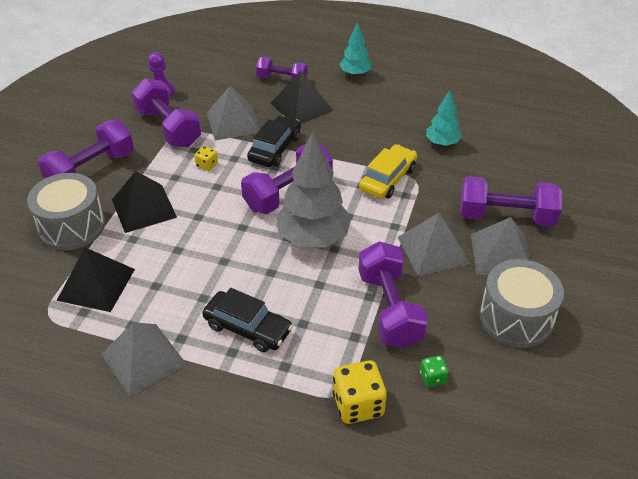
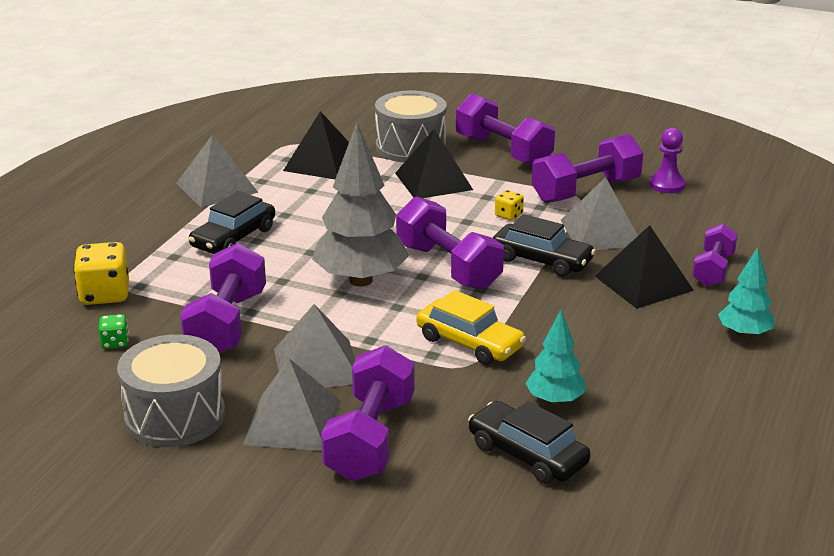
camera: 95 degrees right, 15 degrees down
purple dumbbell [358,241,428,348] -> purple dumbbell turned 75 degrees counterclockwise [180,243,266,353]
none -> black car [468,401,591,484]

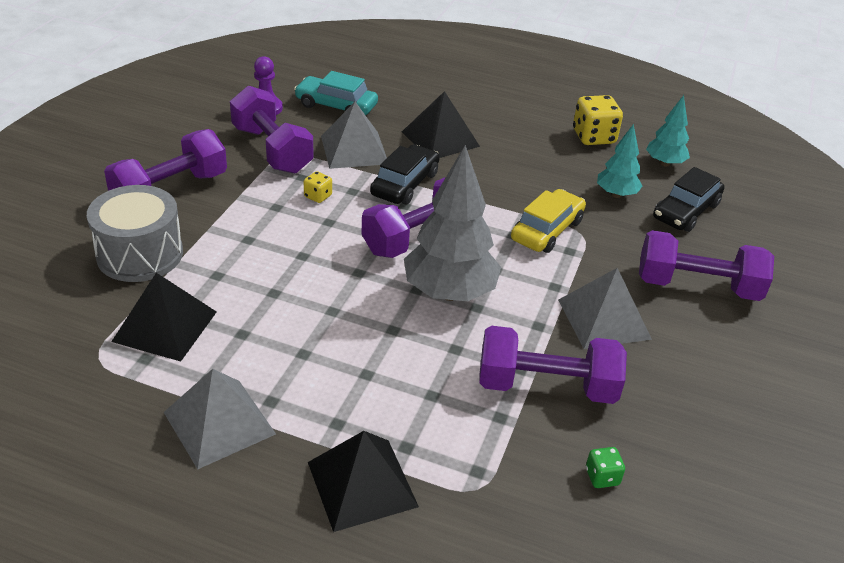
camera: 95 degrees left, 10 degrees up
yellow dice [73,242,129,305] -> yellow dice moved to [573,95,623,145]
grey drum [117,334,225,447] -> none
black car [189,191,275,254] -> none
grey pyramid [243,358,341,451] -> none
black pyramid [395,129,473,198] -> black pyramid moved to [308,431,419,532]
purple dumbbell [692,224,738,287] -> none
turquoise tree [718,247,775,338] -> turquoise tree moved to [646,95,690,166]
none -> turquoise car [294,71,378,115]

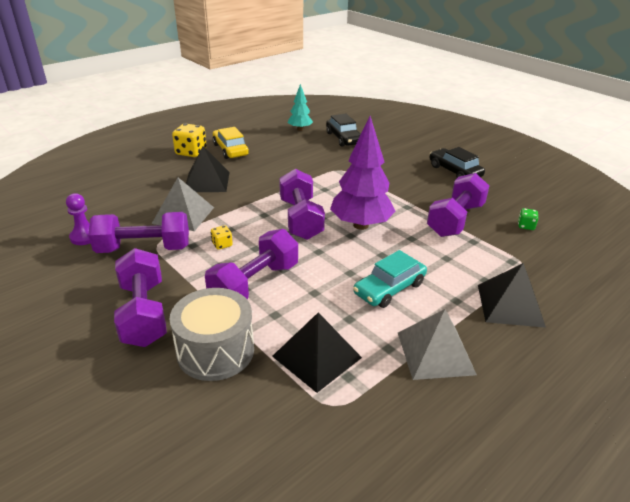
camera: 60 degrees left, 5 degrees down
turquoise car [294,71,378,115] -> turquoise car moved to [353,250,427,308]
black car [370,144,440,204] -> black car moved to [429,147,485,178]
grey tree [404,145,501,301] -> purple tree [330,116,396,230]
yellow car [511,189,586,253] -> yellow car moved to [213,127,249,159]
grey pyramid [558,268,652,349] -> none
yellow dice [573,95,623,145] -> yellow dice moved to [172,124,207,157]
turquoise tree [597,124,642,198] -> none
purple dumbbell [639,230,774,301] -> purple dumbbell moved to [205,229,298,299]

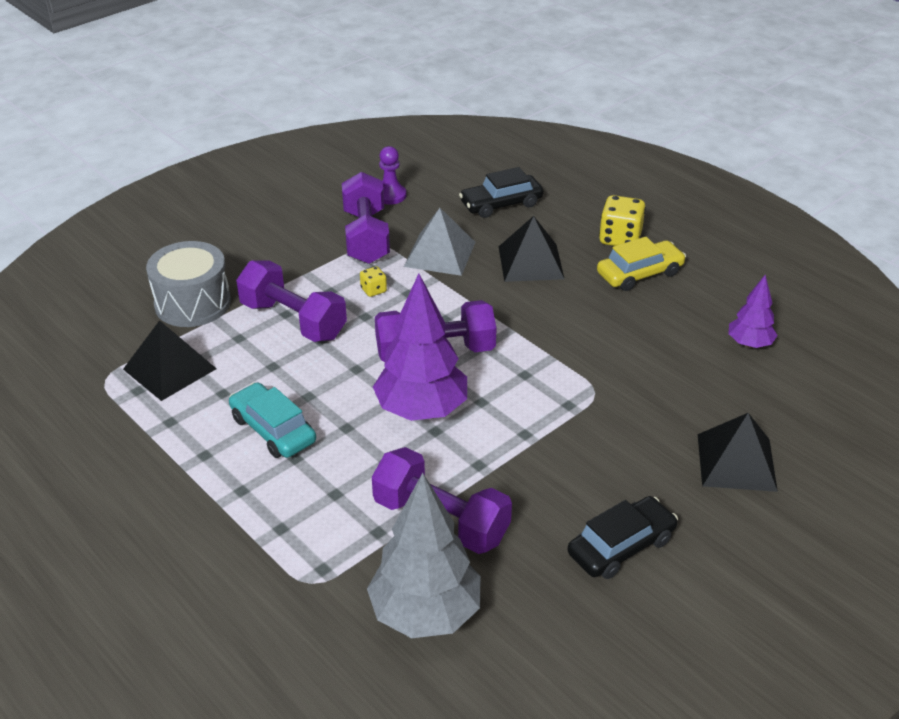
camera: 90 degrees right, 5 degrees up
purple dumbbell [114,248,167,347] -> none
turquoise tree [288,84,313,131] -> purple tree [728,275,778,348]
black car [326,114,361,147] -> black car moved to [459,167,543,218]
grey pyramid [398,309,477,380] -> none
black pyramid [478,263,546,328] -> black pyramid moved to [698,413,778,492]
green dice [518,208,538,230] -> grey tree [367,473,481,638]

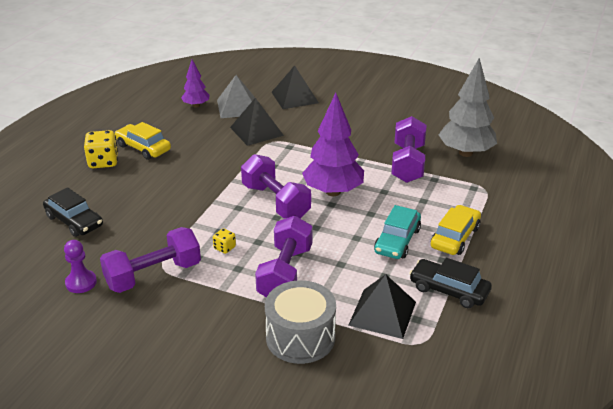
camera: 115 degrees left, 5 degrees down
grey pyramid [404,208,475,276] -> grey pyramid moved to [217,75,255,118]
black pyramid [499,216,564,282] -> black pyramid moved to [230,98,284,146]
black car [568,496,678,579] -> black car moved to [409,258,492,308]
none -> yellow car [431,205,481,255]

